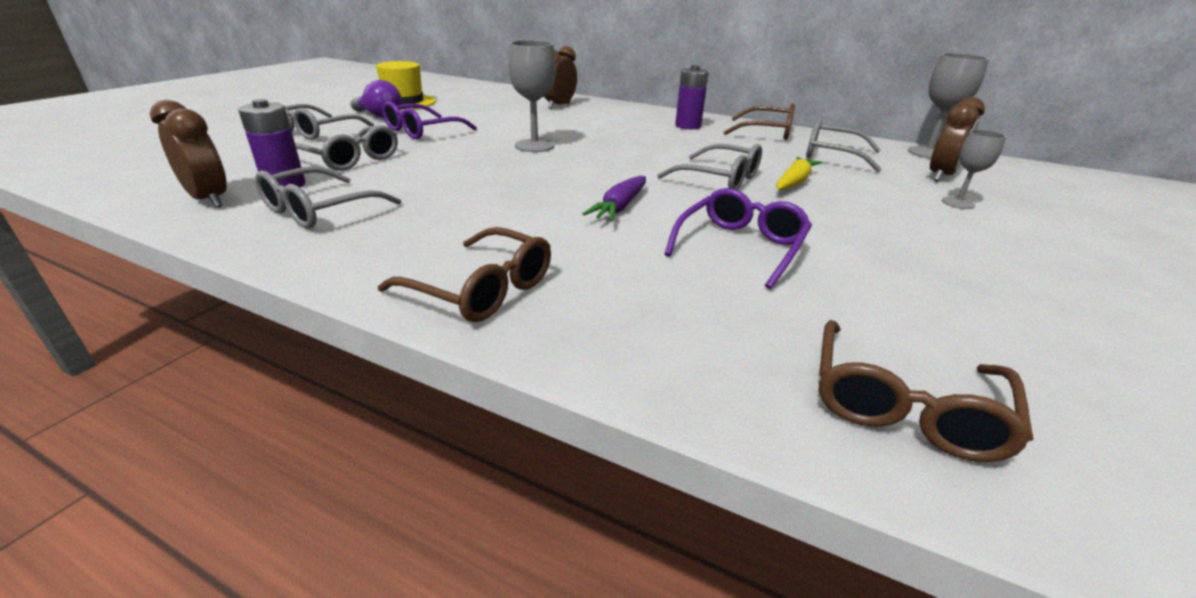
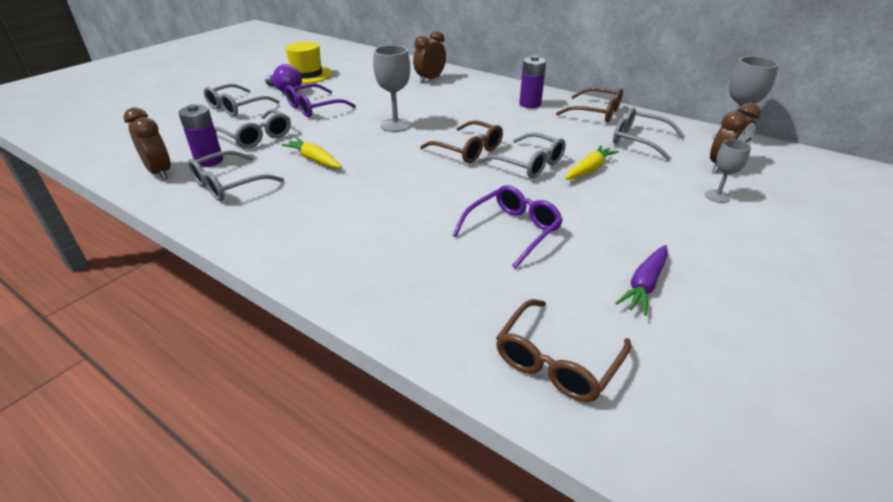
camera: 10 degrees right, 5 degrees up
brown glasses [378,227,551,322] -> brown glasses moved to [420,120,503,163]
purple carrot [582,176,646,222] -> purple carrot moved to [615,245,668,316]
none -> yellow carrot [281,138,342,168]

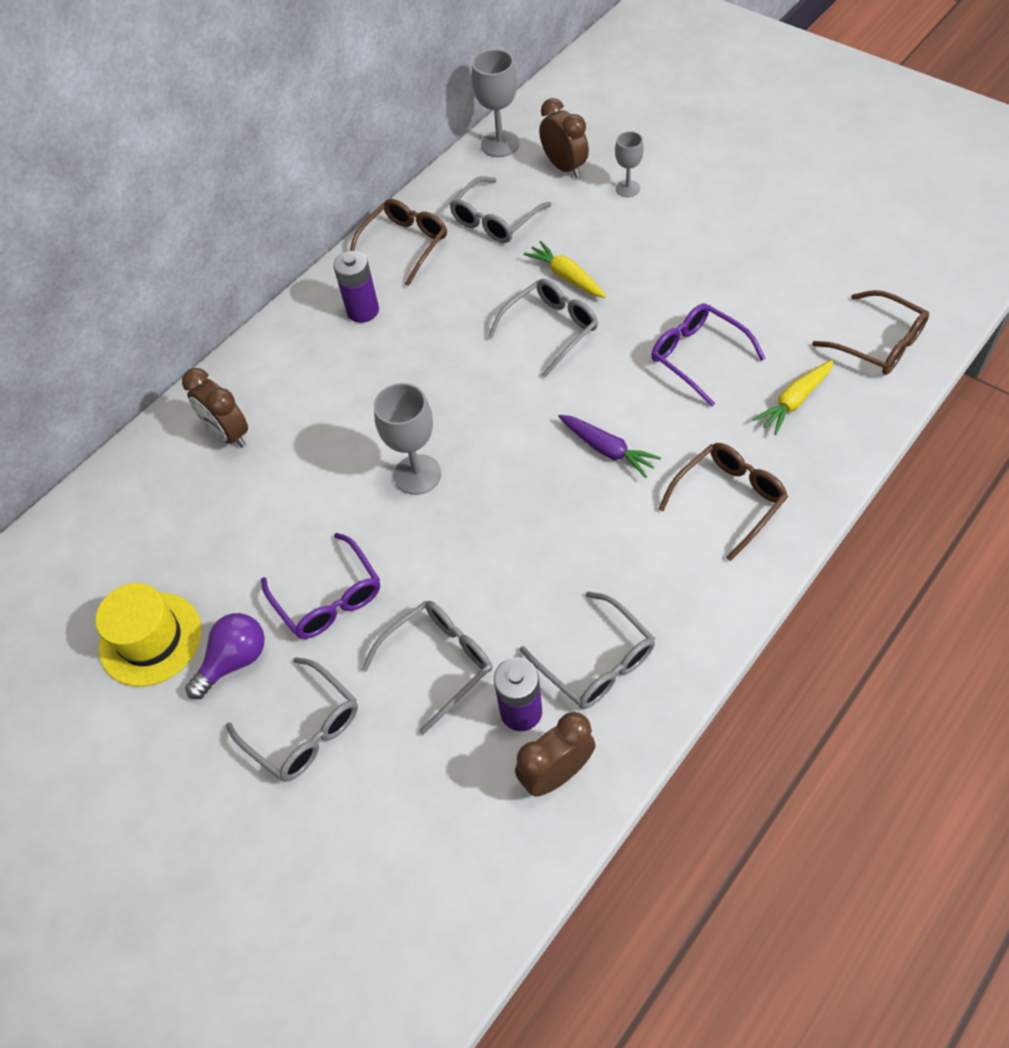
camera: 80 degrees left, 20 degrees up
yellow carrot [281,138,342,168] -> yellow carrot moved to [753,360,834,435]
brown glasses [420,120,503,163] -> brown glasses moved to [658,443,788,561]
purple carrot [615,245,668,316] -> purple carrot moved to [558,415,661,478]

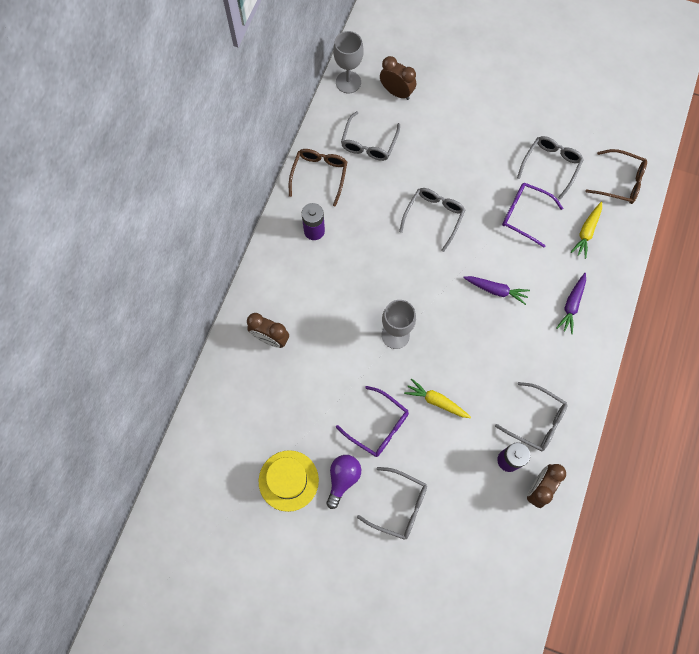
camera: 25 degrees left, 15 degrees up
grey glasses [361,601,492,735] -> grey glasses moved to [517,136,584,200]
yellow carrot [524,241,606,298] -> yellow carrot moved to [404,378,471,418]
grey goblet [615,131,644,197] -> none
brown glasses [658,443,788,561] -> purple carrot [557,273,586,334]

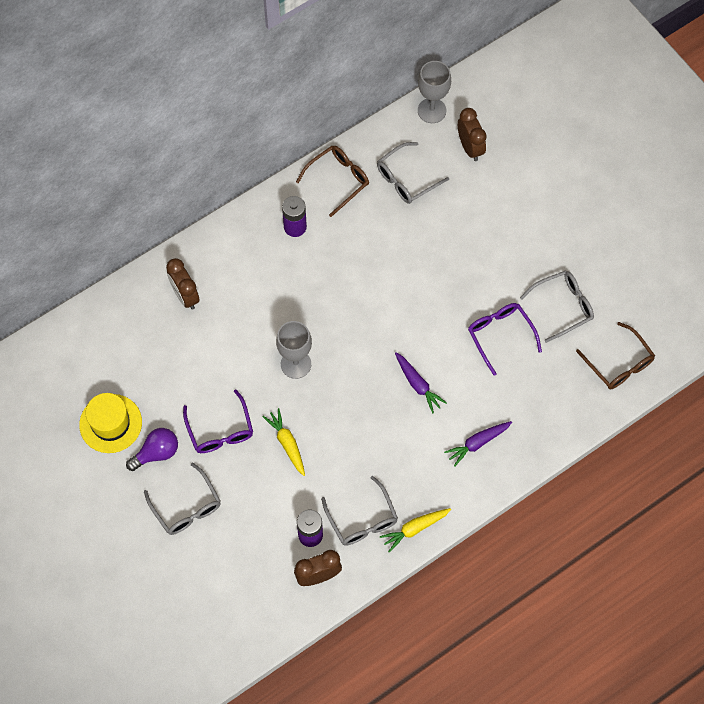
camera: 35 degrees right, 5 degrees down
grey glasses [399,188,465,252] -> none
yellow carrot [571,202,602,259] -> yellow carrot moved to [380,508,451,553]

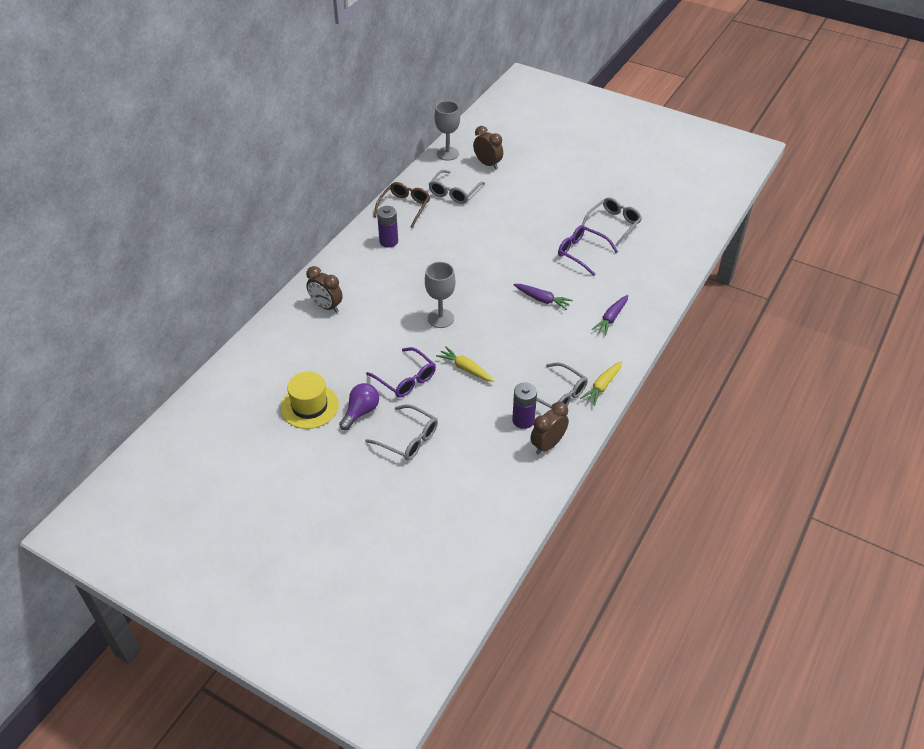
camera: 25 degrees left, 20 degrees down
brown glasses [576,322,655,389] -> none

